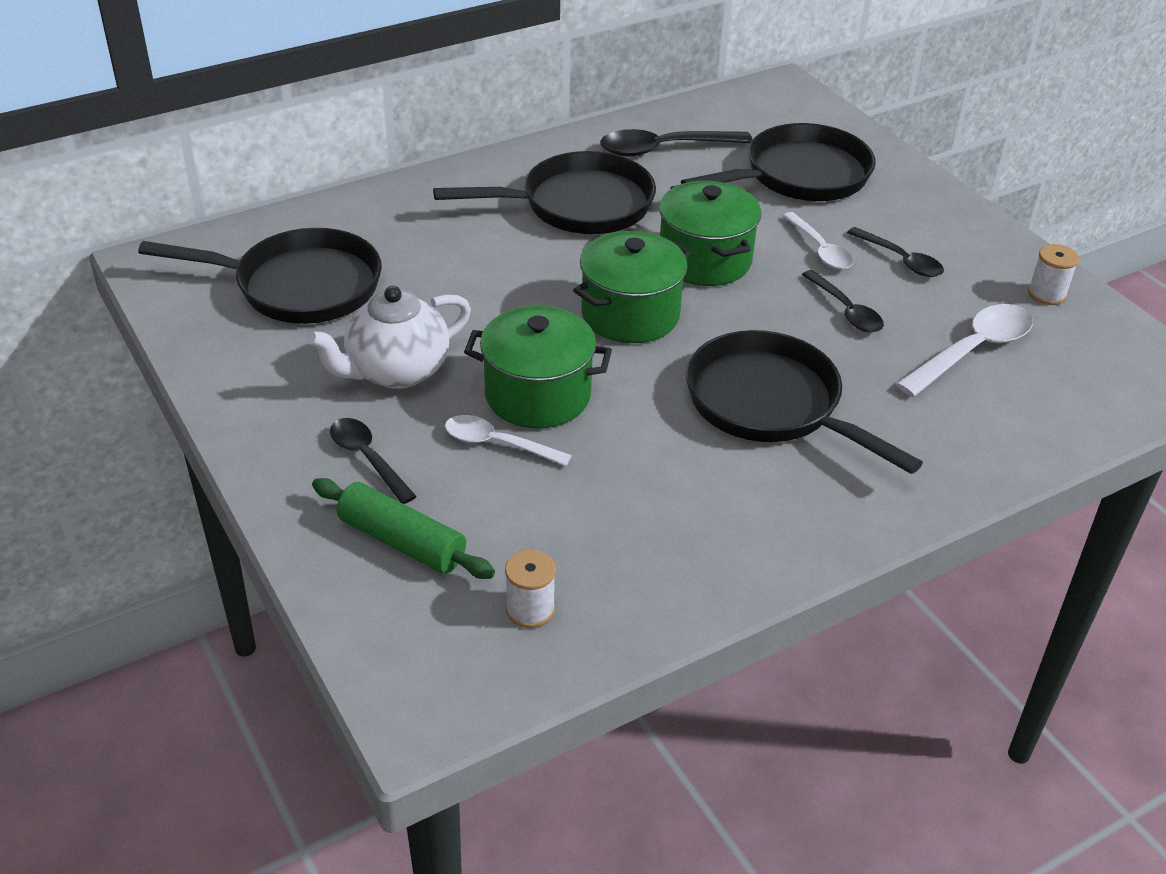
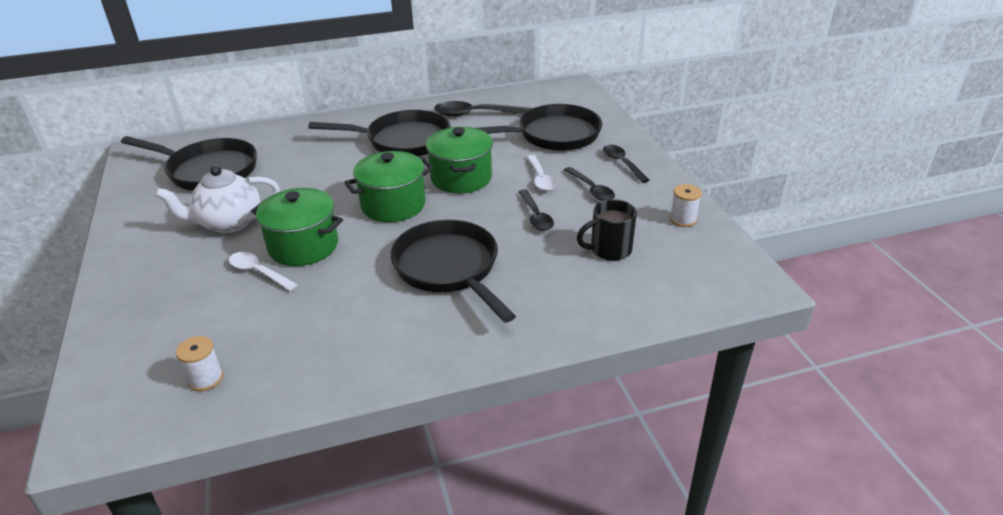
camera: 15 degrees right, 5 degrees down
green rolling pin [312,478,495,579] -> none
black spoon [330,418,417,504] -> black spoon moved to [603,145,650,183]
white spoon [896,304,1033,397] -> black mug [577,199,637,261]

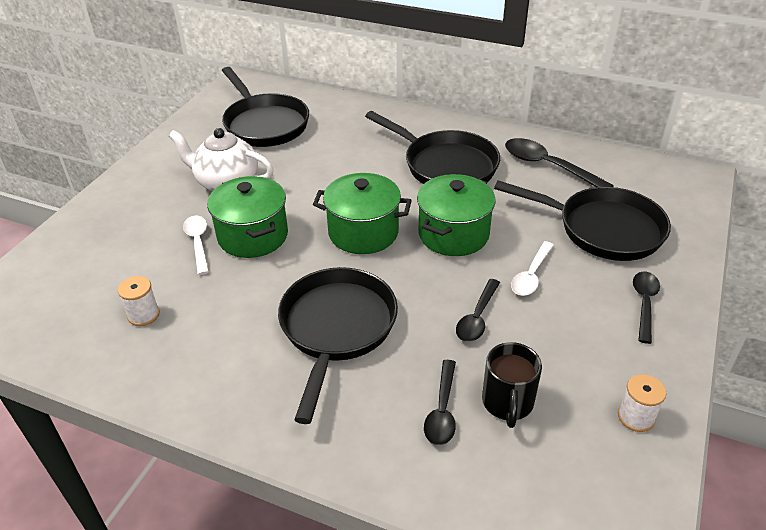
camera: 40 degrees right, 5 degrees up
white spool [176,336,223,391] -> white spool moved to [118,276,160,326]
black spoon [564,167,615,201] -> black spoon moved to [424,360,456,445]
black mug [577,199,637,261] -> black mug turned 105 degrees counterclockwise [482,342,542,428]

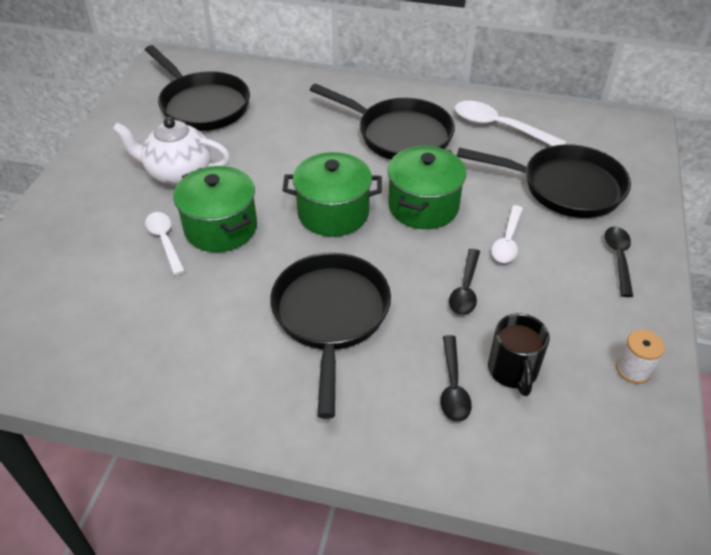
camera: 10 degrees left, 5 degrees up
white spool [118,276,160,326] -> none
black spoon [505,138,614,187] -> white spoon [455,101,566,146]

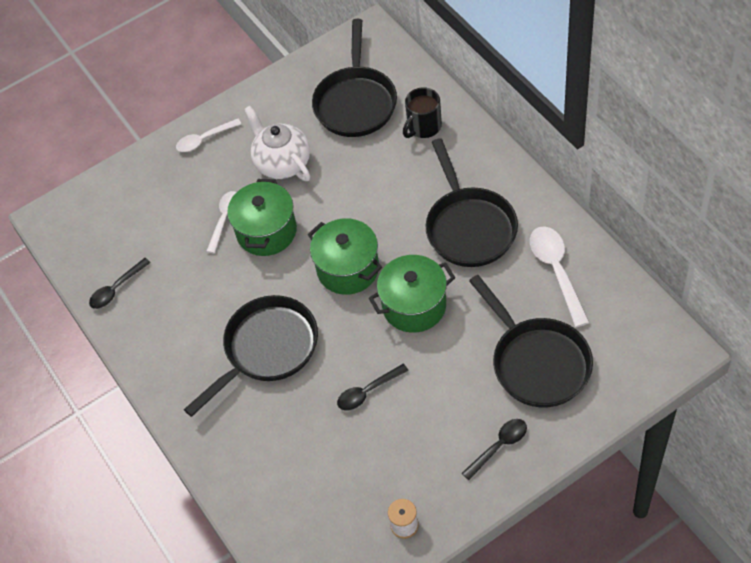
camera: 50 degrees right, 10 degrees up
black spoon [441,335,472,422] -> black spoon moved to [89,258,151,309]
black mug [488,313,550,396] -> black mug moved to [403,87,442,138]
white spoon [491,205,523,263] -> white spoon moved to [176,119,241,152]

